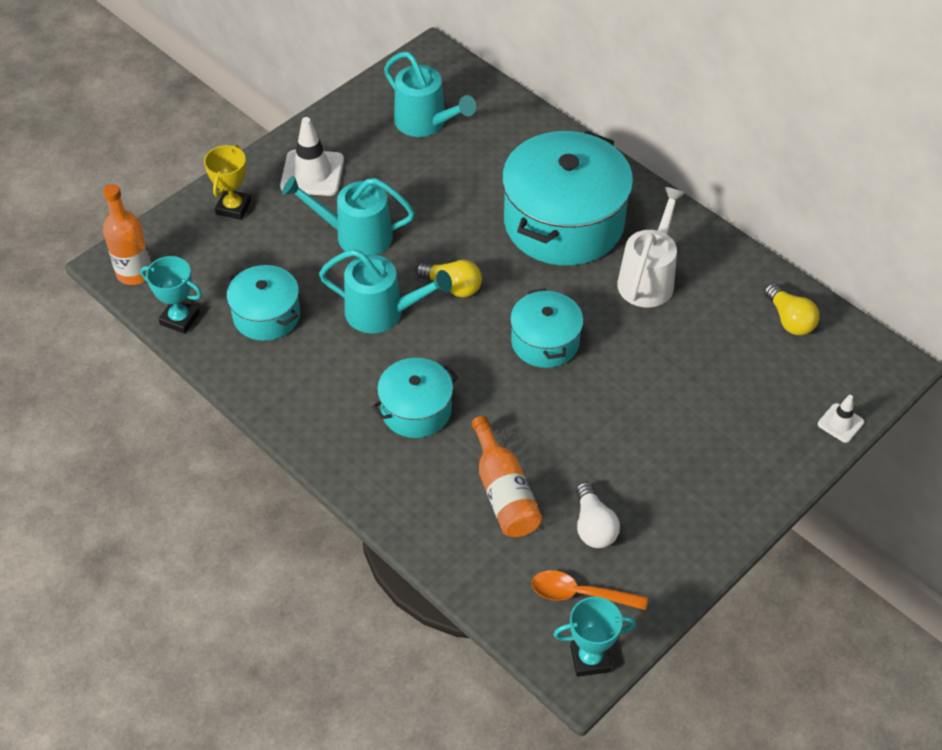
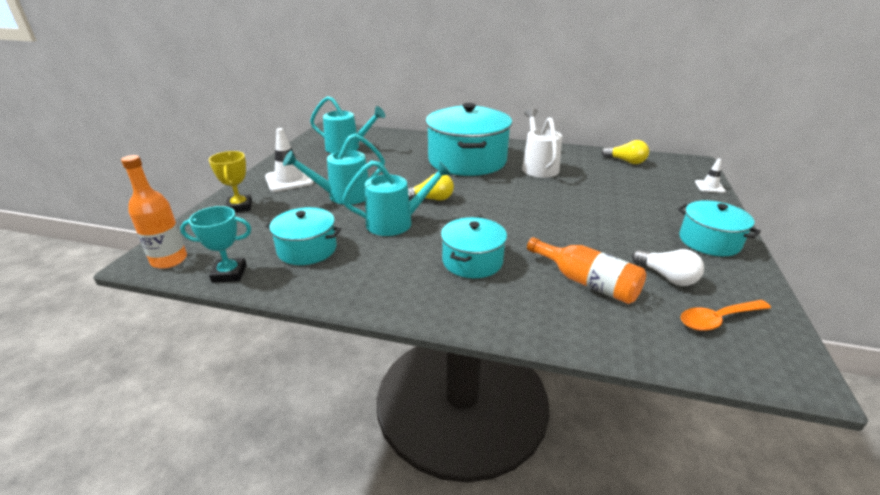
camera: 30 degrees left, 20 degrees down
turquoise pot [510,288,584,368] -> turquoise pot moved to [678,200,761,256]
turquoise trophy [553,597,636,677] -> none

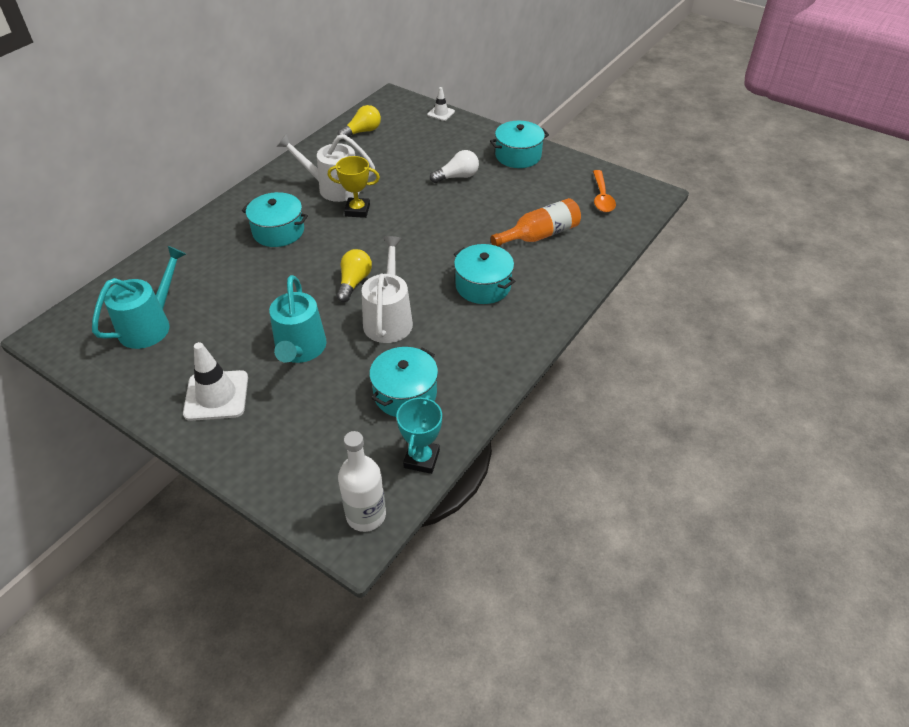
camera: 70 degrees left, 15 degrees up
orange bottle [121,155,187,269] -> white bottle [338,431,386,532]
yellow trophy [209,151,252,212] -> yellow trophy moved to [328,156,380,218]
turquoise watering can [342,160,452,236] -> white watering can [362,236,413,343]
turquoise pot [426,103,512,176] -> turquoise pot [242,192,308,247], size x0.53
white light bulb [632,249,704,286] -> white light bulb moved to [430,150,479,183]

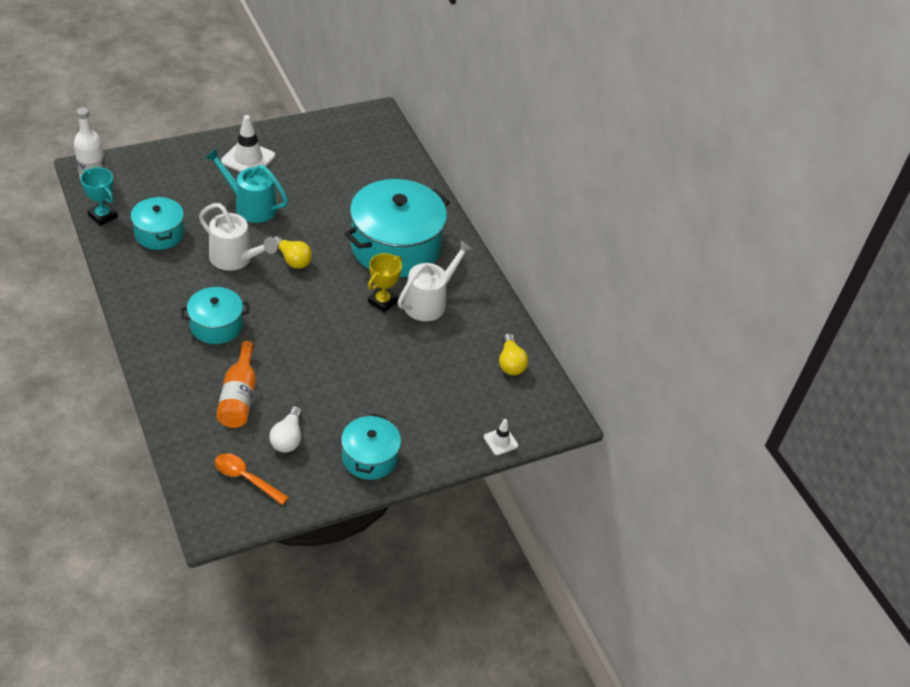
camera: 115 degrees right, 0 degrees up
turquoise watering can [92,246,186,349] -> none
turquoise pot [242,192,308,247] -> turquoise pot [344,179,450,277], size x1.88
white light bulb [430,150,479,183] -> white light bulb moved to [269,406,302,453]

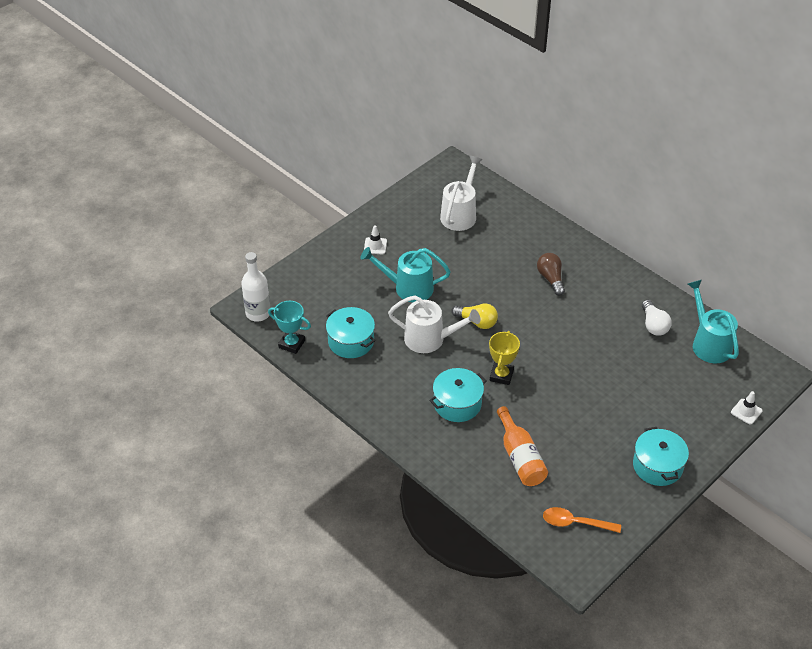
camera: 15 degrees left, 0 degrees up
white traffic cone [221,115,275,172] -> white traffic cone [364,225,387,254], size x0.55
white light bulb [269,406,302,453] -> white light bulb moved to [642,300,672,335]
turquoise pot [344,179,450,277] -> brown light bulb [537,253,565,296]
yellow trophy [368,253,402,313] -> yellow trophy moved to [489,331,520,385]
white watering can [398,240,474,321] -> white watering can moved to [440,156,483,231]
yellow light bulb [499,333,528,375] -> turquoise watering can [688,280,739,363]

